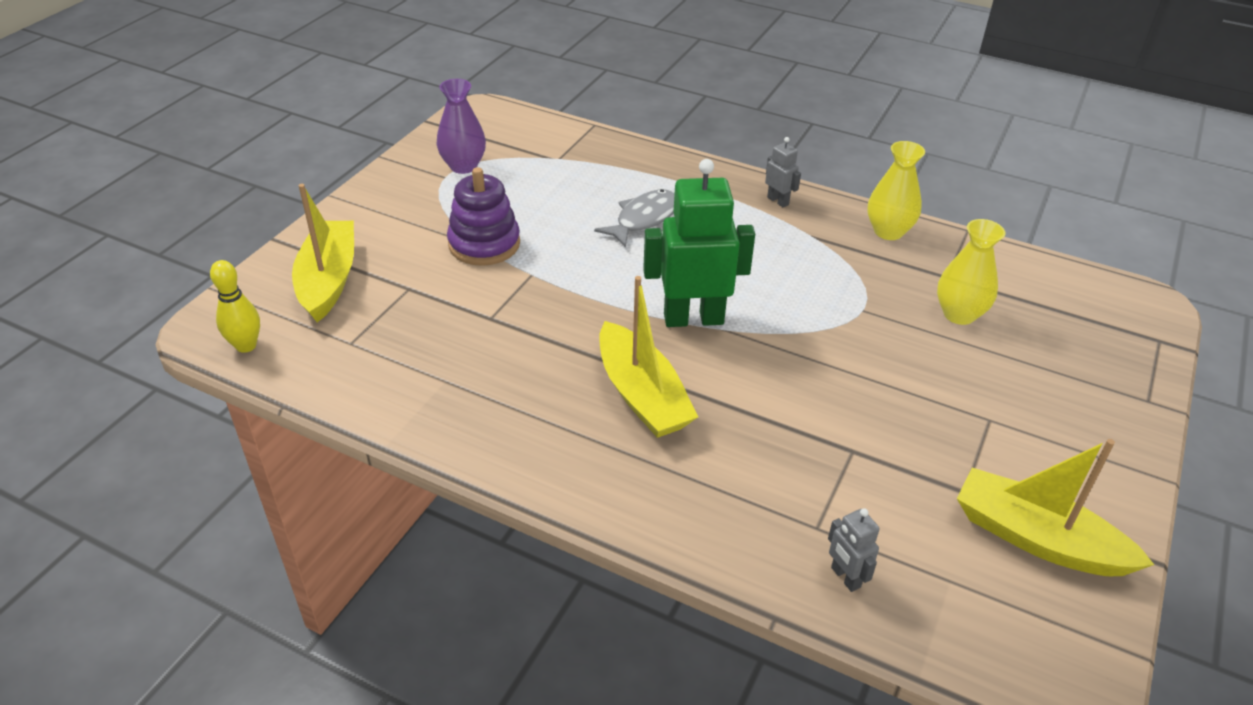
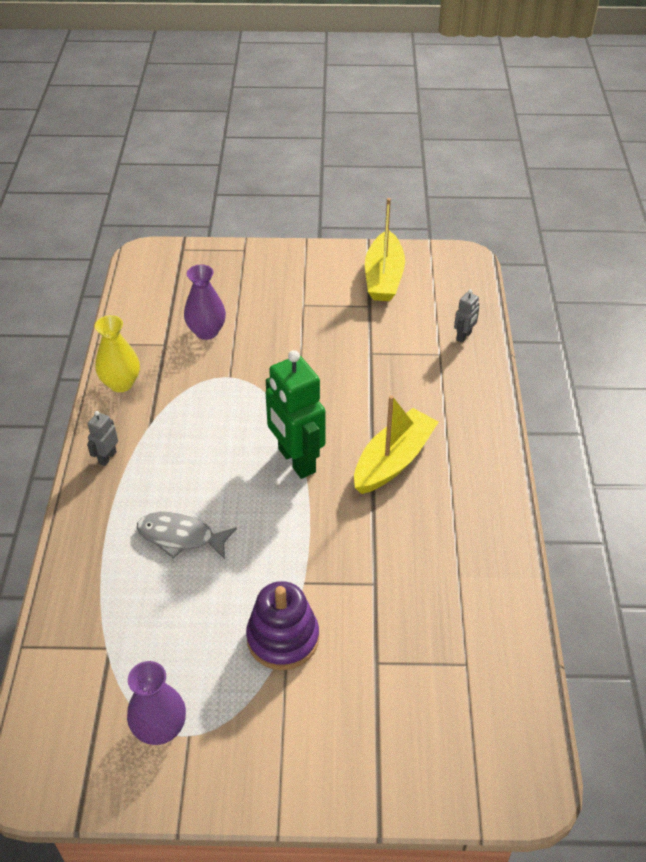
camera: 115 degrees left, 5 degrees up
yellow bowling pin [210,260,260,353] -> none
yellow boat [292,184,354,322] -> none
yellow vase [937,219,1005,325] -> purple vase [184,265,226,340]

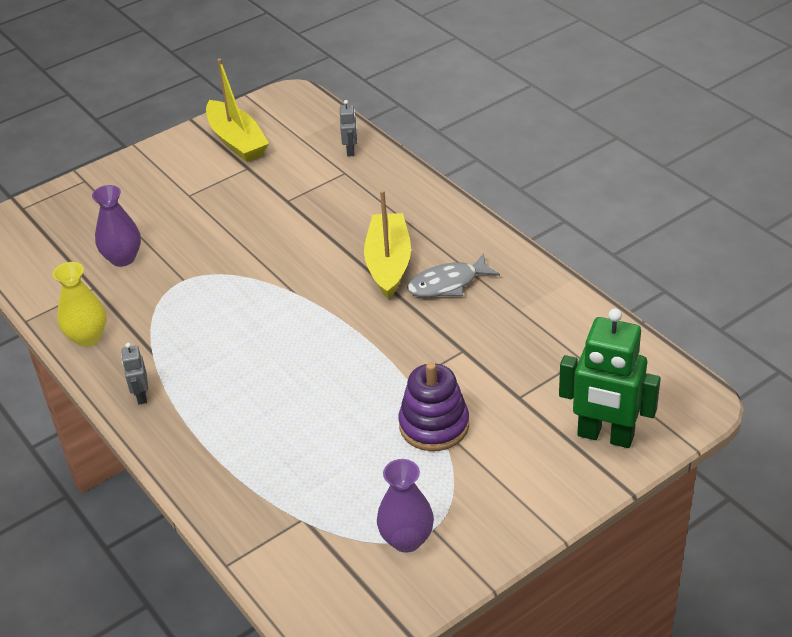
camera: 35 degrees left, 5 degrees down
grey fish [137,511,237,559] -> grey fish moved to [407,253,500,297]
green robot [265,350,326,479] -> green robot moved to [559,308,661,448]

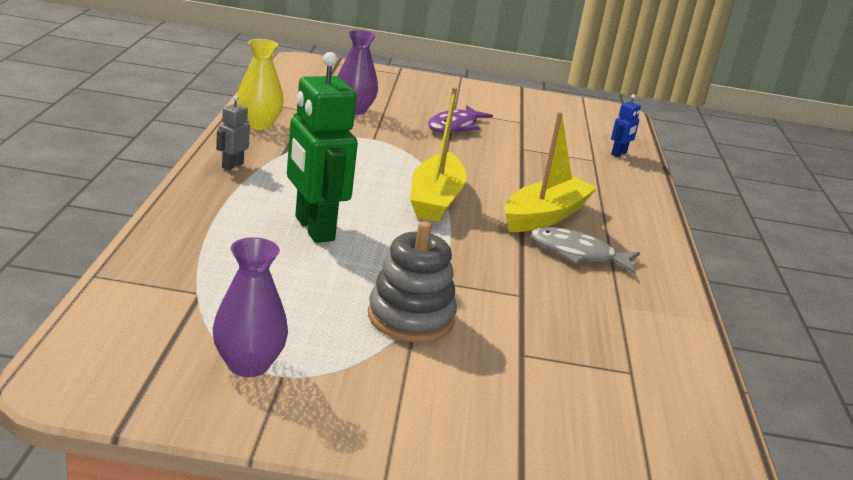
camera: 35 degrees right, 15 degrees down
yellow boat [206,58,269,162] -> yellow boat moved to [410,87,466,222]
grey robot [340,100,357,157] -> blue robot [611,94,641,157]
purple stacking toy [399,362,469,451] -> grey stacking toy [368,221,457,342]
green robot [559,308,661,448] -> green robot moved to [287,52,358,243]
none -> purple fish [428,105,493,133]

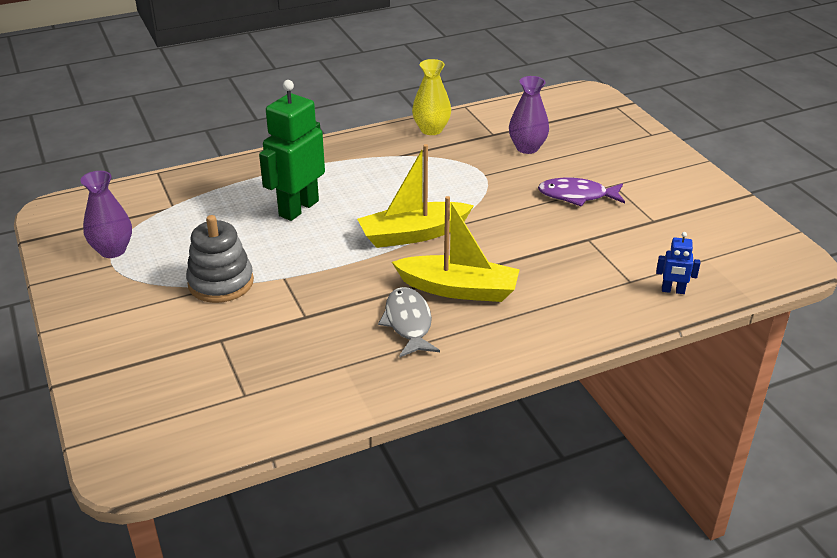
camera: 65 degrees right, 10 degrees up
grey robot [216,95,250,170] -> none

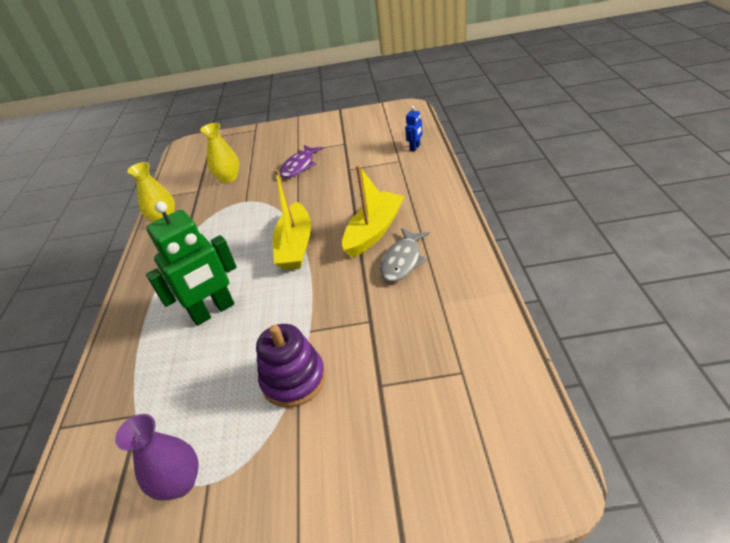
camera: 65 degrees left, 5 degrees up
grey stacking toy [186,215,254,303] -> purple stacking toy [256,324,326,408]
green robot [259,80,325,221] -> green robot turned 90 degrees counterclockwise [146,201,237,326]
grey fish [378,287,440,358] -> grey fish turned 75 degrees counterclockwise [380,228,429,282]
purple vase [509,76,549,154] -> yellow vase [200,123,239,183]

